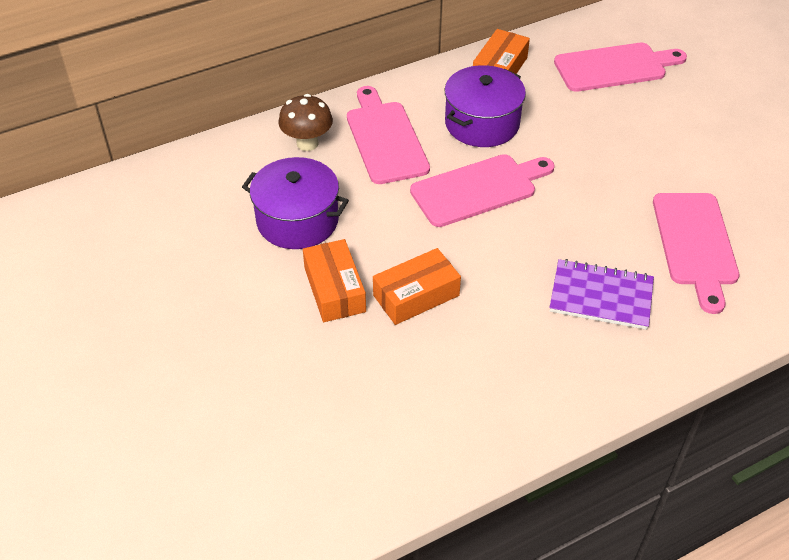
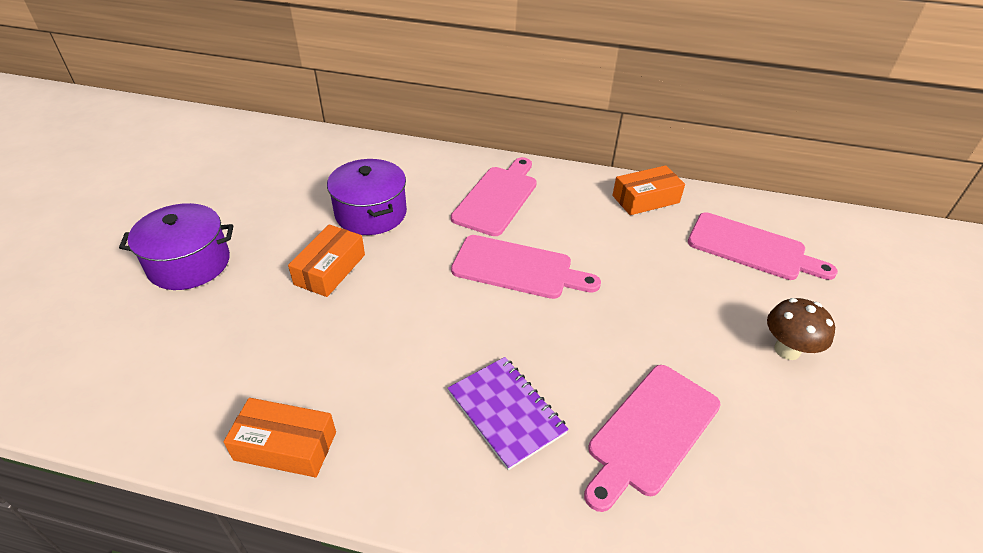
camera: 40 degrees right, 5 degrees down
brown mushroom [278,94,333,151] -> brown mushroom moved to [767,298,835,360]
orange box [373,248,461,325] -> orange box moved to [223,398,336,478]
purple pot [445,65,526,147] -> purple pot moved to [119,203,233,290]

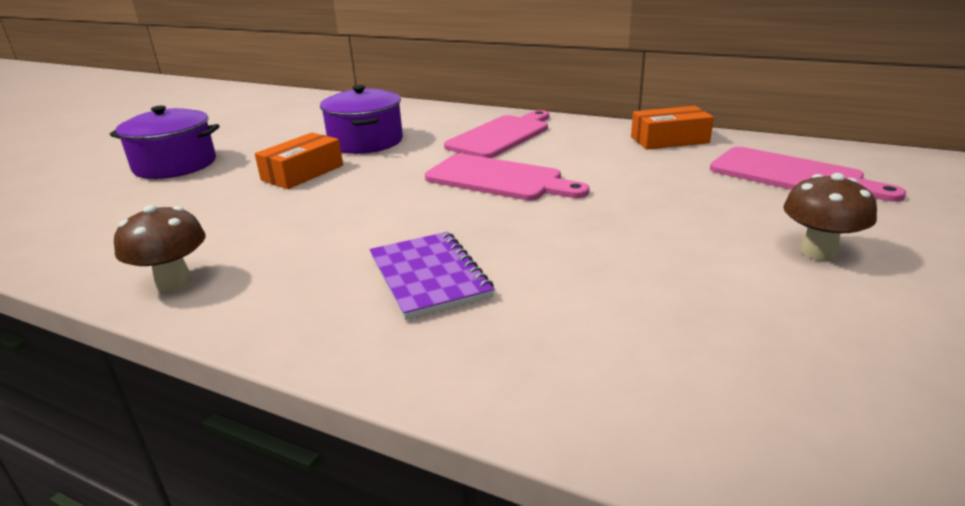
camera: 15 degrees right, 15 degrees down
orange box [223,398,336,478] -> brown mushroom [114,205,206,292]
pink cutting board [584,365,721,512] -> none

